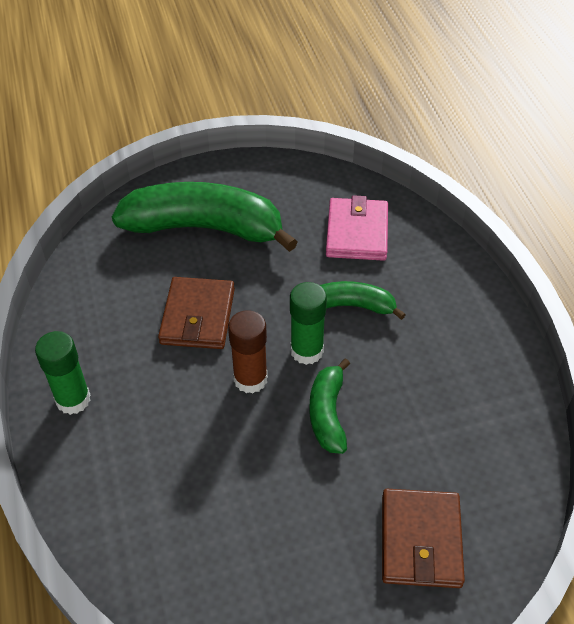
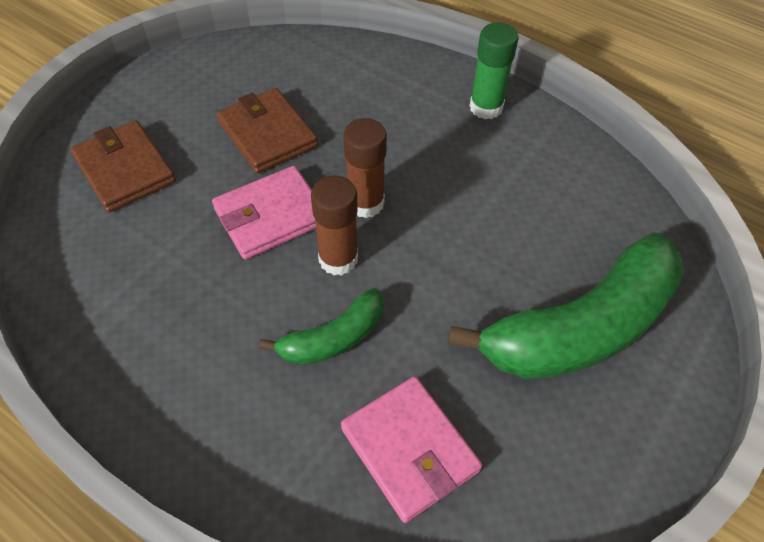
camera: 140 degrees right, 5 degrees up
brown wallet [158,277,235,349] -> brown wallet moved to [217,88,318,173]
green glue stick [290,282,327,365] -> brown glue stick [311,175,358,276]
green banana [309,358,350,454] -> pink wallet [212,166,316,260]

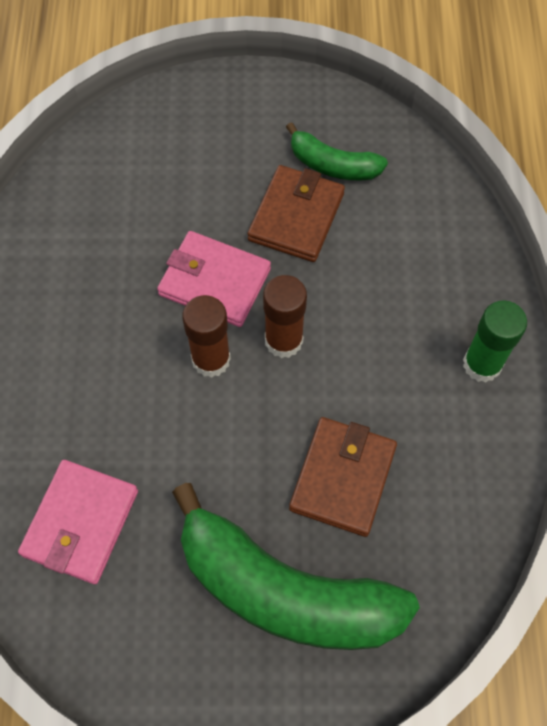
camera: 55 degrees right, 10 degrees up
brown wallet [71,120,176,212] -> brown wallet moved to [289,417,397,537]
green banana [259,288,384,365] -> green banana moved to [286,122,388,180]

